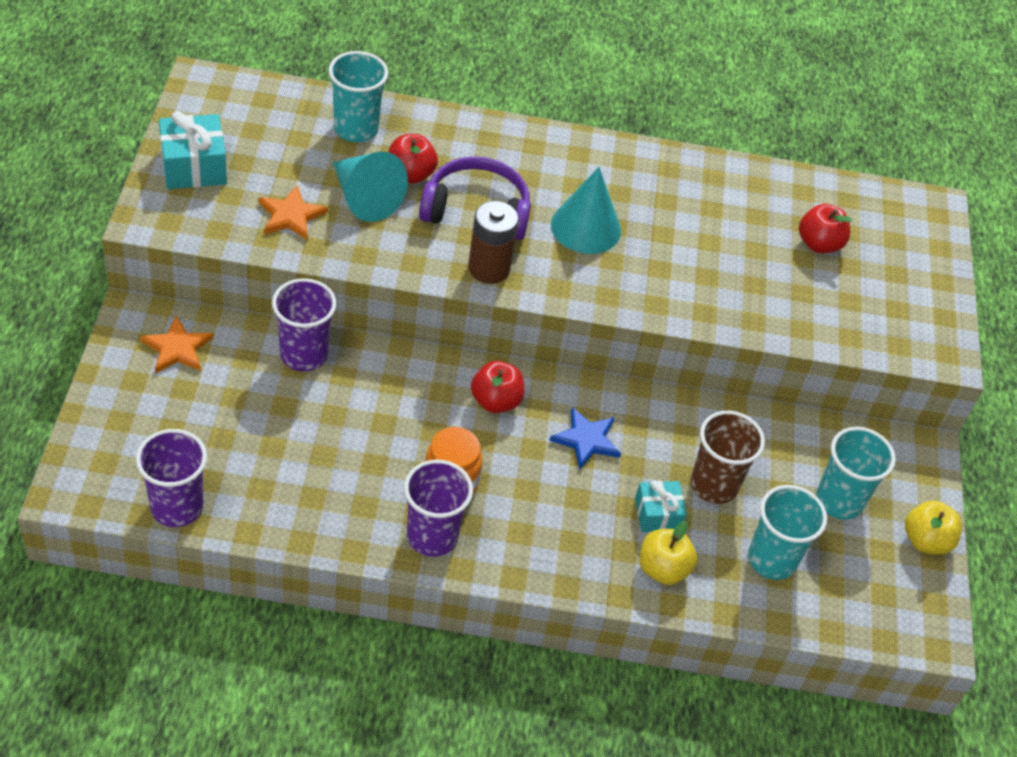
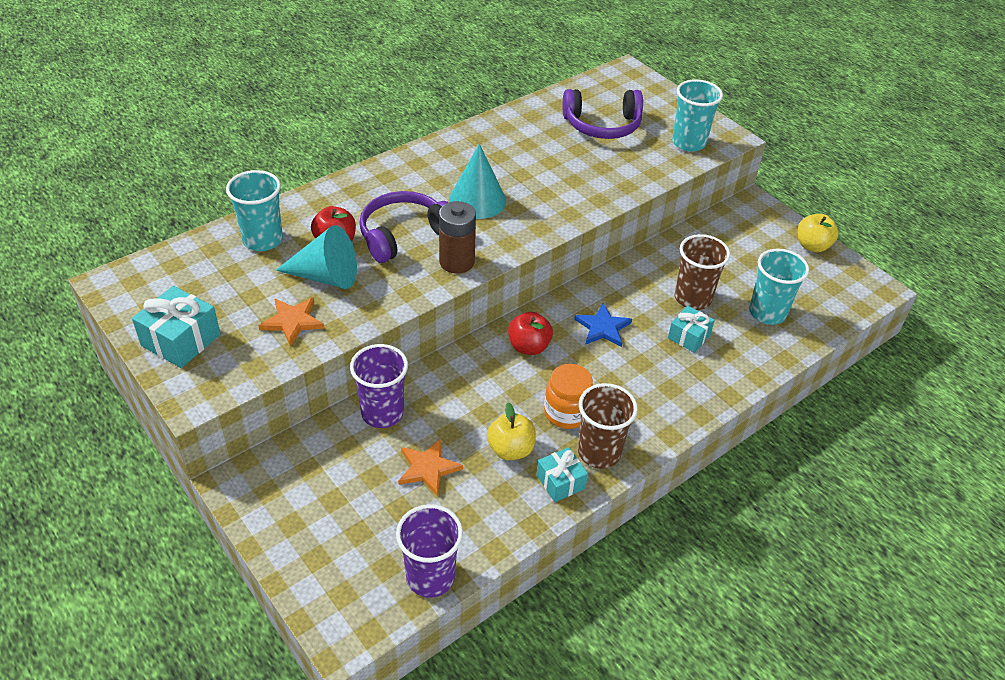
camera: 40 degrees left, 5 degrees down
orange star [140,315,214,374] -> orange star moved to [398,439,463,496]
purple cup [404,460,473,557] -> brown cup [578,383,638,469]
yellow apple [639,521,697,585] -> yellow apple moved to [487,402,536,460]
red apple [799,204,852,253] -> purple headphones [562,89,643,139]
turquoise cup [816,427,896,520] -> turquoise cup moved to [672,79,723,152]
none -> turquoise gift [536,447,588,502]

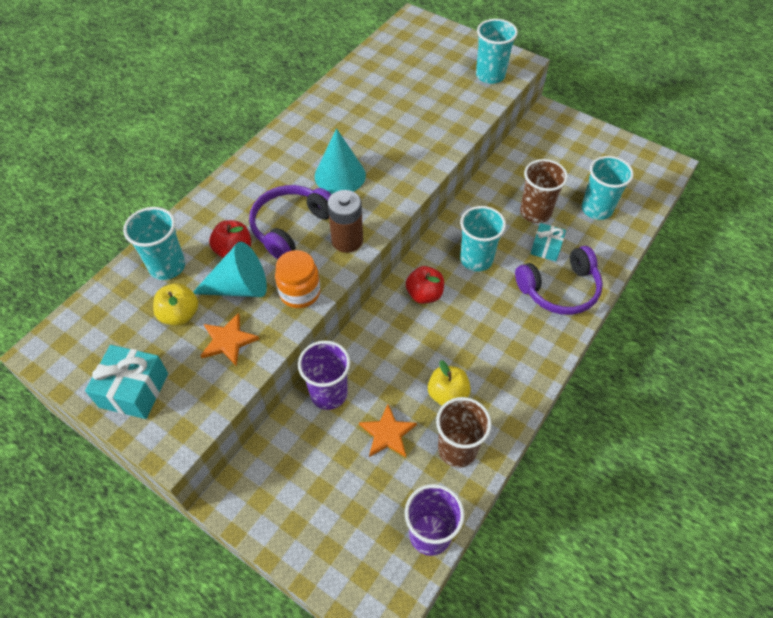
camera: 15 degrees left, 10 degrees up
turquoise gift [536,447,588,502] -> none
orange jar [544,364,593,429] -> orange jar moved to [275,250,321,308]
purple headphones [562,89,643,139] -> purple headphones moved to [515,246,603,315]
blue star [574,303,632,347] -> turquoise cup [460,206,506,272]
brown cup [578,383,638,469] -> brown cup moved to [436,397,492,467]
yellow apple [798,214,839,252] -> yellow apple moved to [153,283,199,326]

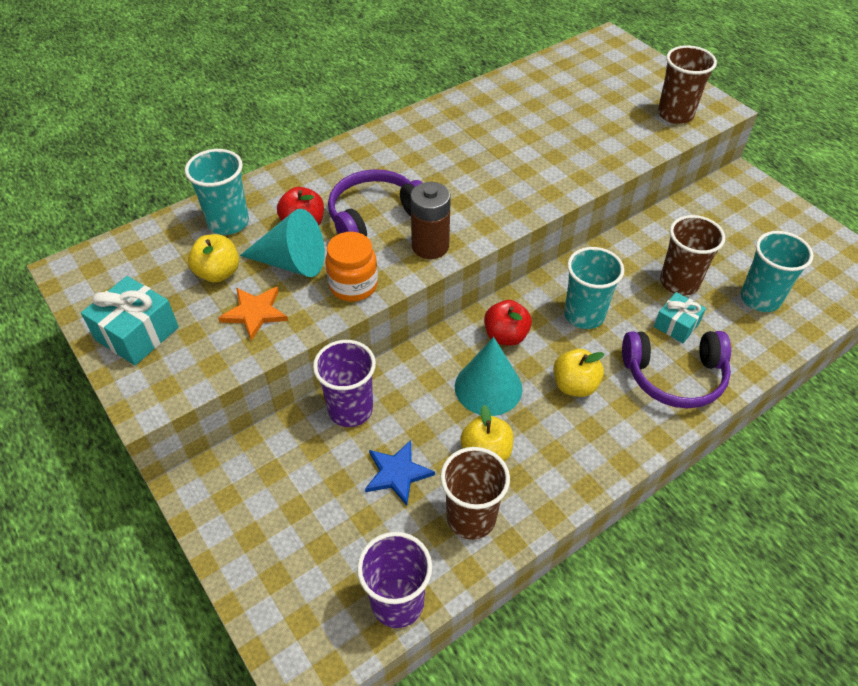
camera: 20 degrees right, 5 degrees down
turquoise cone [315,128,366,194] -> turquoise cone moved to [455,337,522,416]
orange star [359,404,417,457] -> blue star [365,440,435,506]
turquoise cup [476,19,518,84] -> brown cup [658,45,717,124]
none -> yellow apple [553,349,604,397]

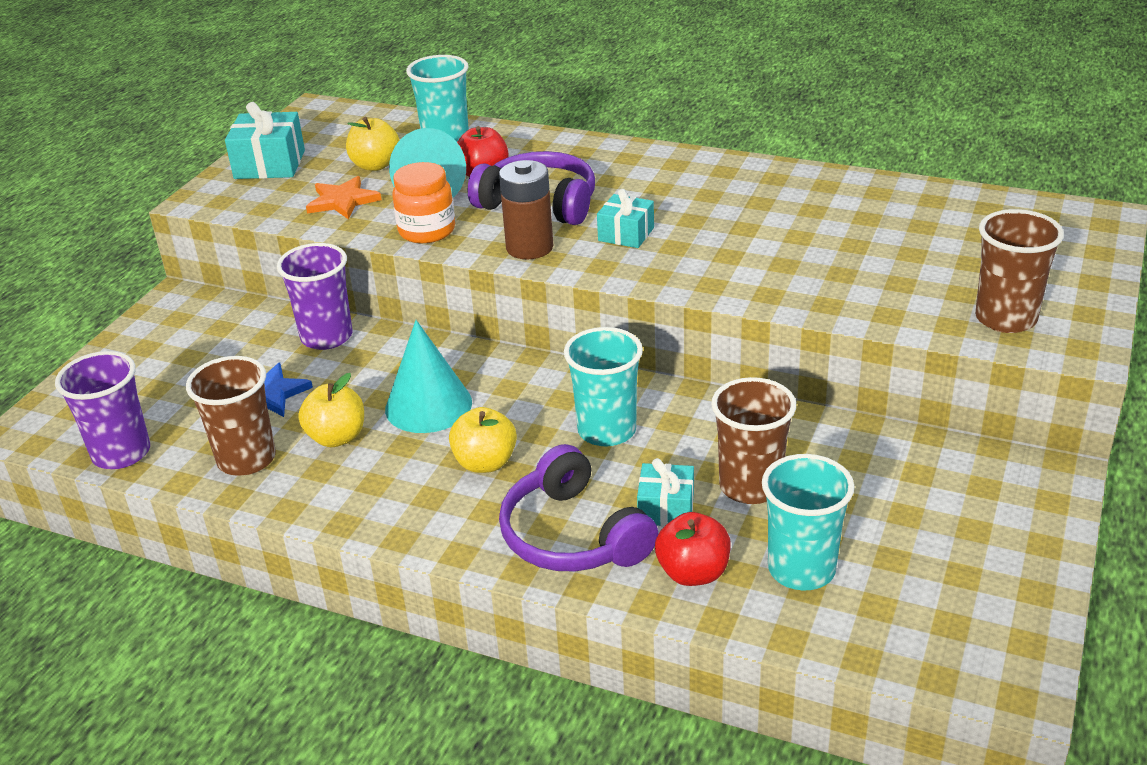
camera: 60 degrees right, 15 degrees down
red apple [484,300,532,346] -> red apple moved to [655,512,731,586]
none -> turquoise gift [597,189,654,248]

